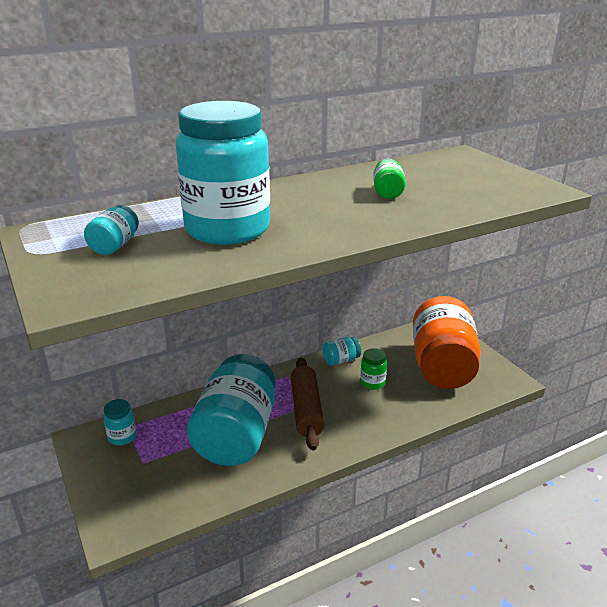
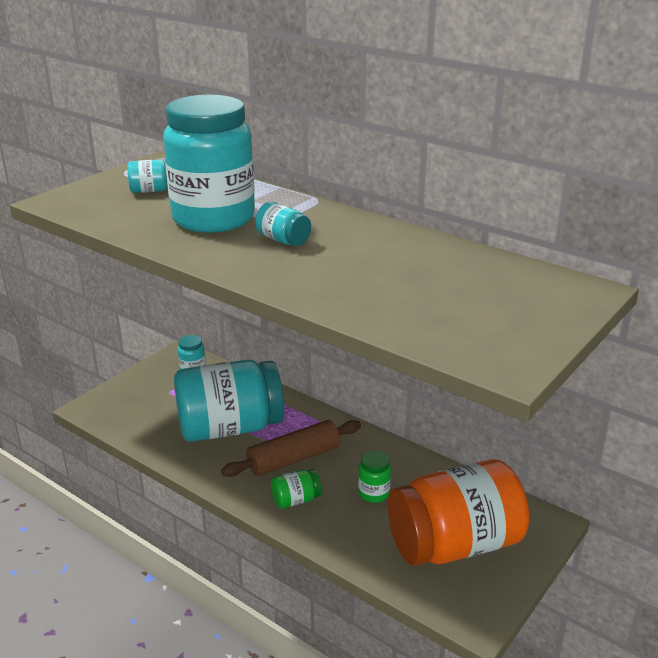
camera: 65 degrees right, 0 degrees up
turquoise jar [322,337,361,366] -> turquoise jar moved to [255,202,311,246]
green jar [373,159,406,199] -> green jar moved to [271,469,322,509]

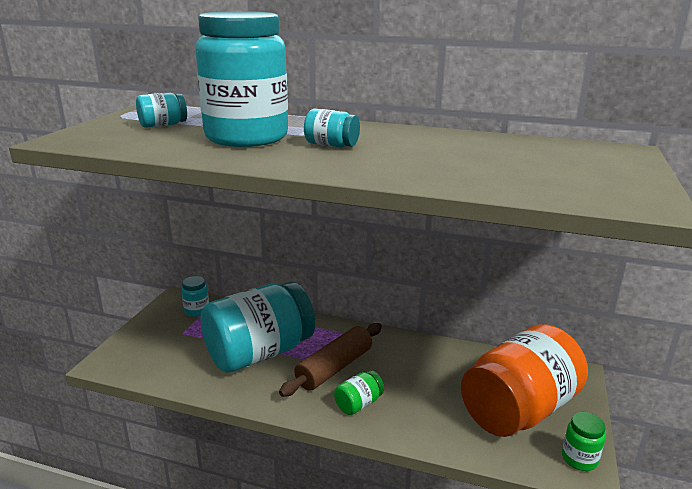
camera: 20 degrees left, 5 degrees down
green jar [358,451,391,503] -> green jar moved to [562,412,606,471]

